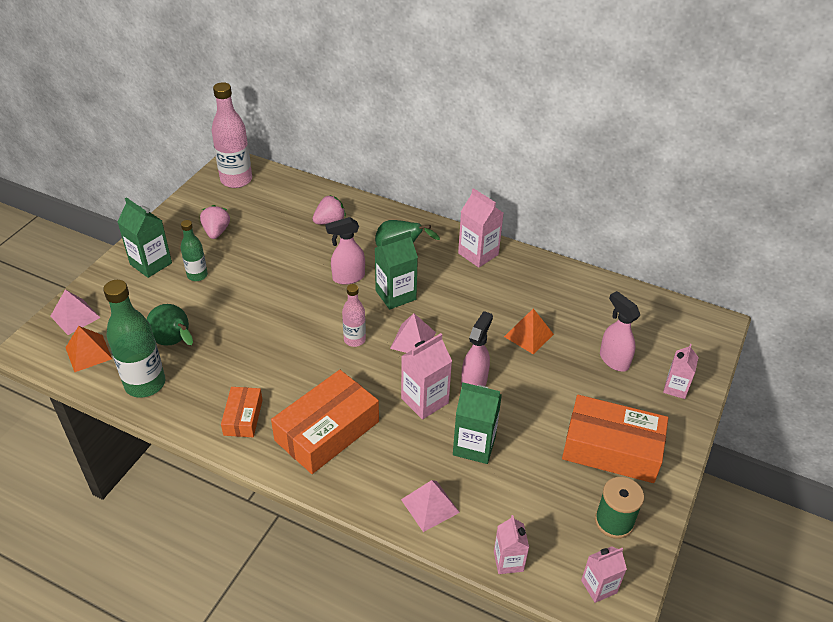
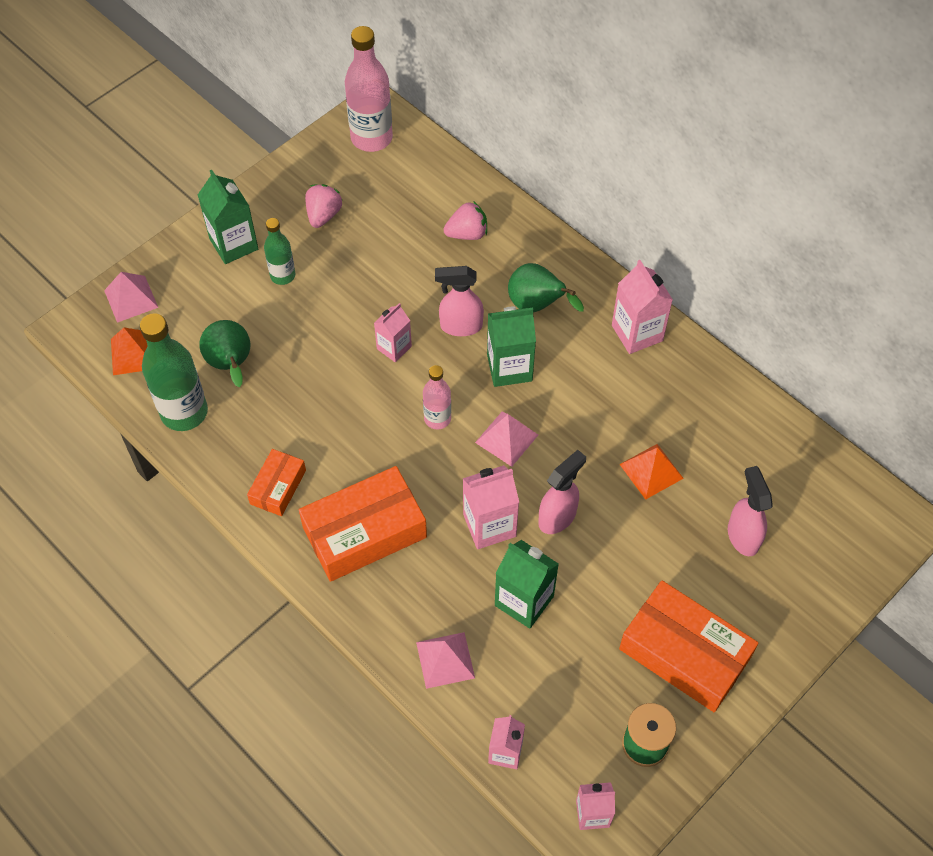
camera: 20 degrees right, 15 degrees up
pink carton [663,344,699,399] -> pink carton moved to [374,303,412,362]

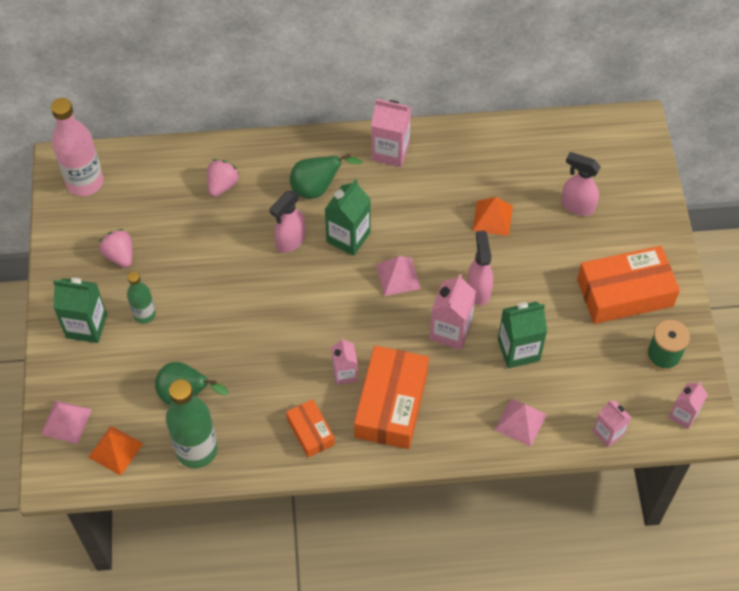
camera: 50 degrees left, 0 degrees up
pink carton [374,303,412,362] -> pink carton moved to [331,338,358,385]
pink bottle [423,365,451,429] -> none

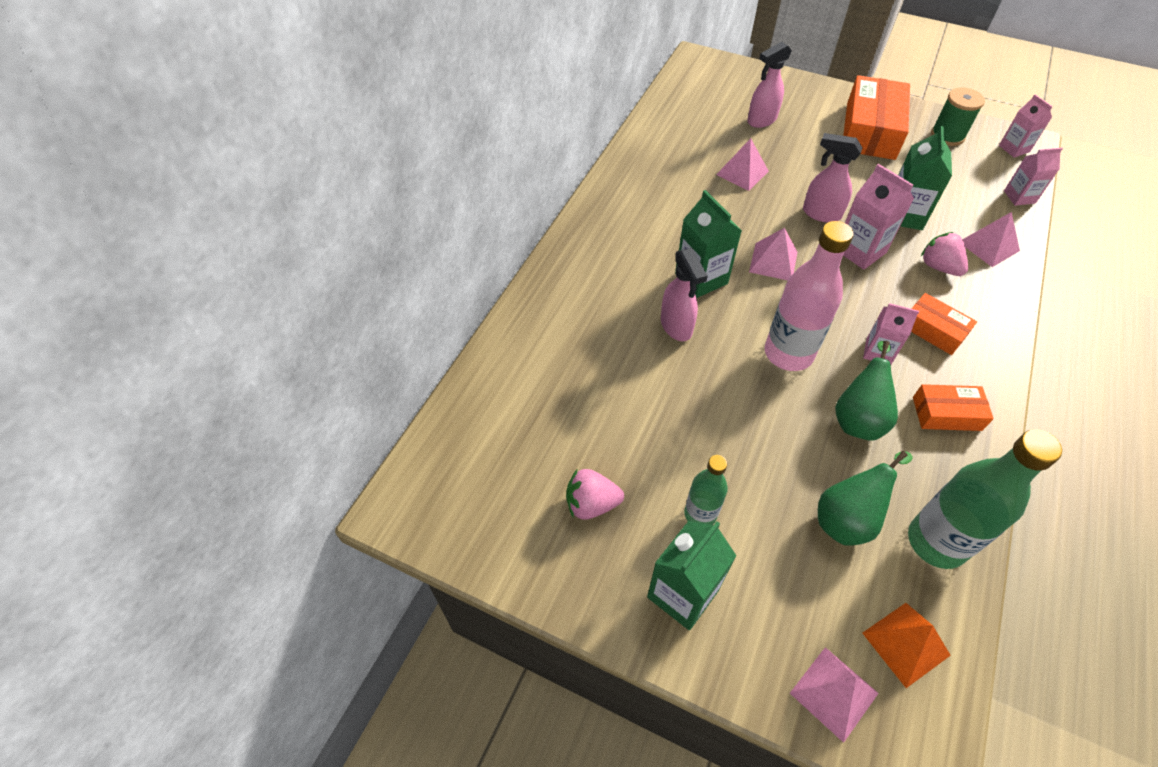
camera: 60 degrees left, 5 degrees down
pink bottle [51,98,104,196] -> pink bottle moved to [765,221,854,371]
pink strawberry [207,159,239,197] -> pink strawberry moved to [921,232,968,276]
green pear [290,154,362,199] -> green pear moved to [835,341,898,441]
orange box [354,346,429,449] -> orange box [911,293,977,355], size x0.54
pink carton [371,99,411,167] -> none
orange pyramid [473,197,513,236] -> pink pyramid [716,138,769,191]

